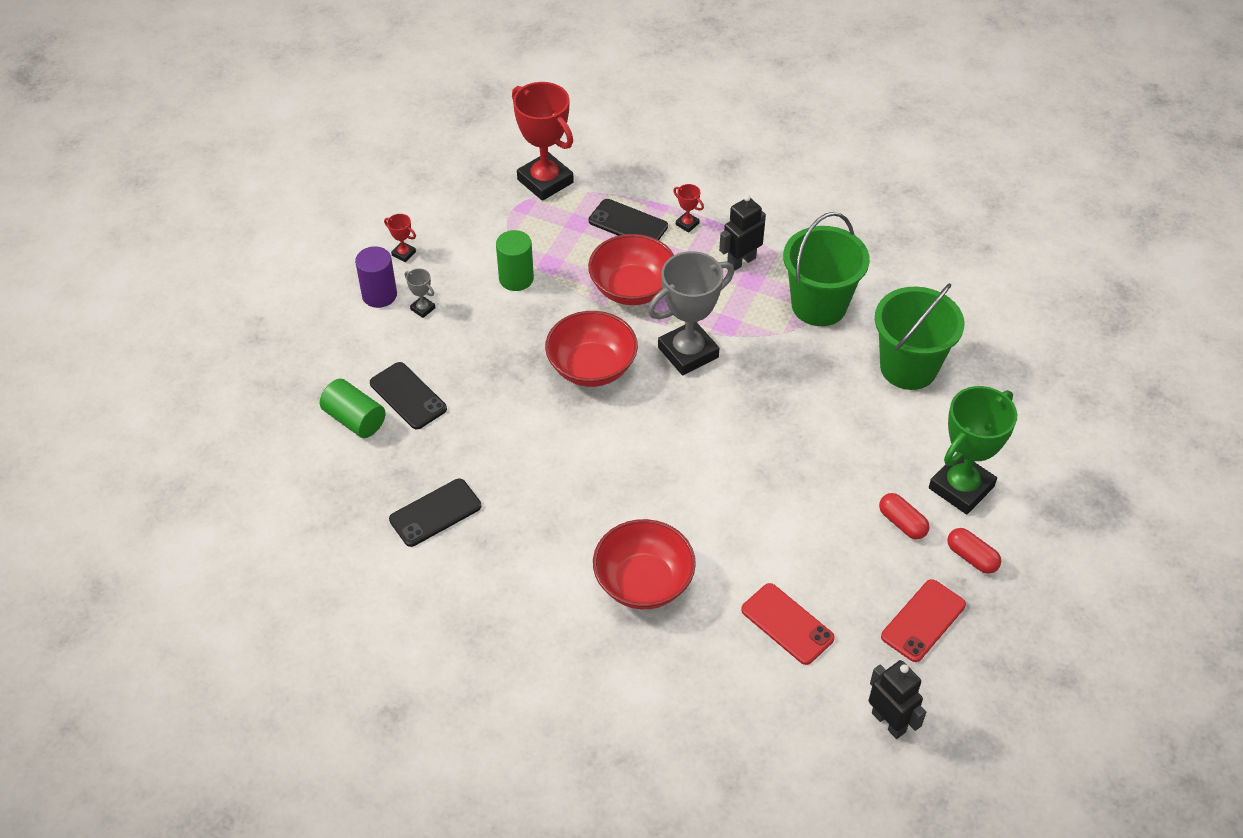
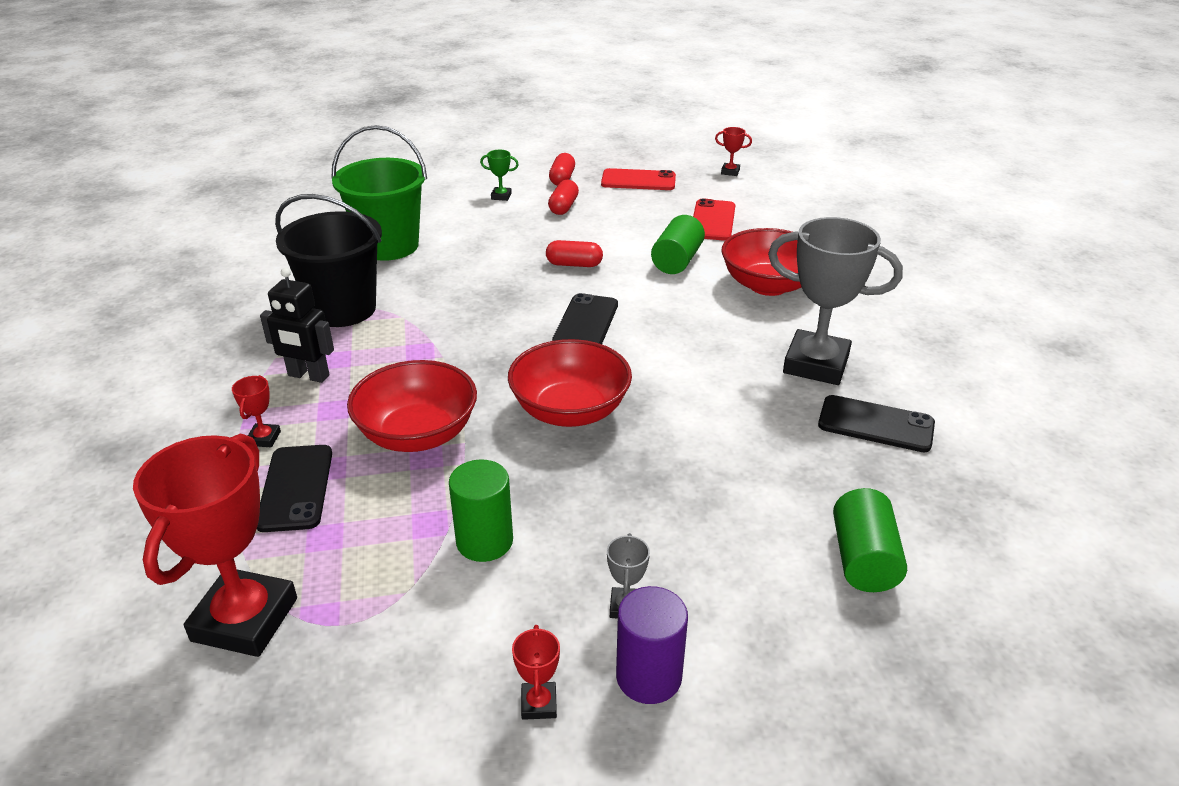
camera: 125 degrees left, 15 degrees down
black phone [370,362,447,429] -> black phone moved to [552,293,618,344]
grey trophy [648,251,734,375] -> grey trophy moved to [768,217,903,385]
green bucket [783,212,870,326] -> black bucket [275,194,382,327]
black robot [869,660,926,739] -> red trophy [715,127,752,176]
green trophy [929,386,1017,514] -> green trophy [480,150,519,201], size x0.41
none -> red capsule [546,240,603,267]
none -> green cylinder [651,215,705,274]

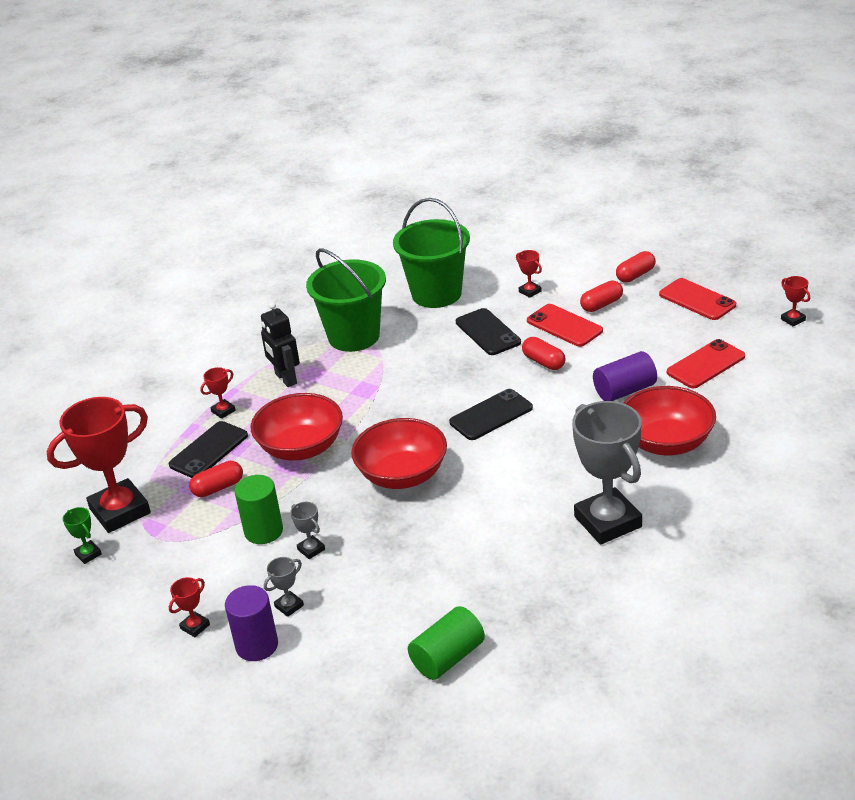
camera: 45 degrees right, 0 degrees up
black bucket [275,194,382,327] -> green bucket [306,248,386,352]
green trophy [480,150,519,201] -> green trophy moved to [63,507,102,564]
green cylinder [651,215,705,274] -> purple cylinder [593,351,657,401]
black phone [818,395,935,452] -> black phone moved to [456,308,521,355]
none -> red capsule [189,461,243,497]
none -> grey trophy [290,502,325,559]
none -> red trophy [516,250,542,298]
none -> red phone [527,304,603,347]

